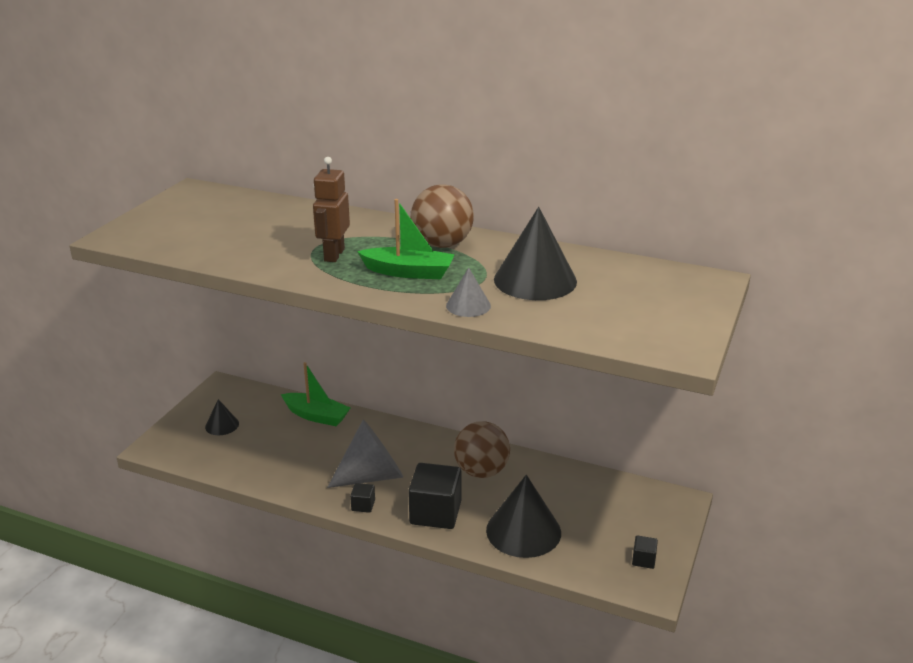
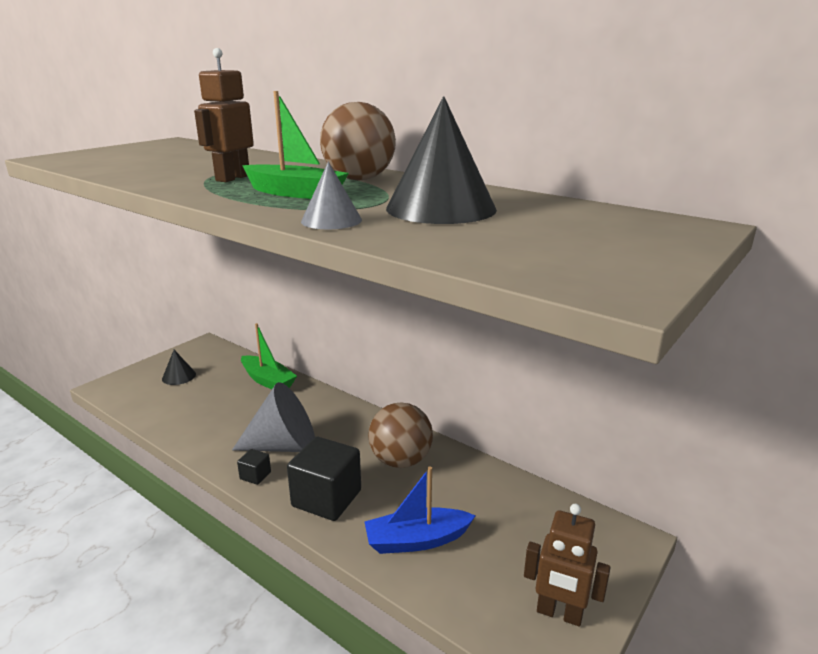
camera: 15 degrees right, 5 degrees down
black cone [486,475,561,558] -> blue boat [365,467,476,554]
black cube [632,535,658,569] -> brown robot [524,504,611,627]

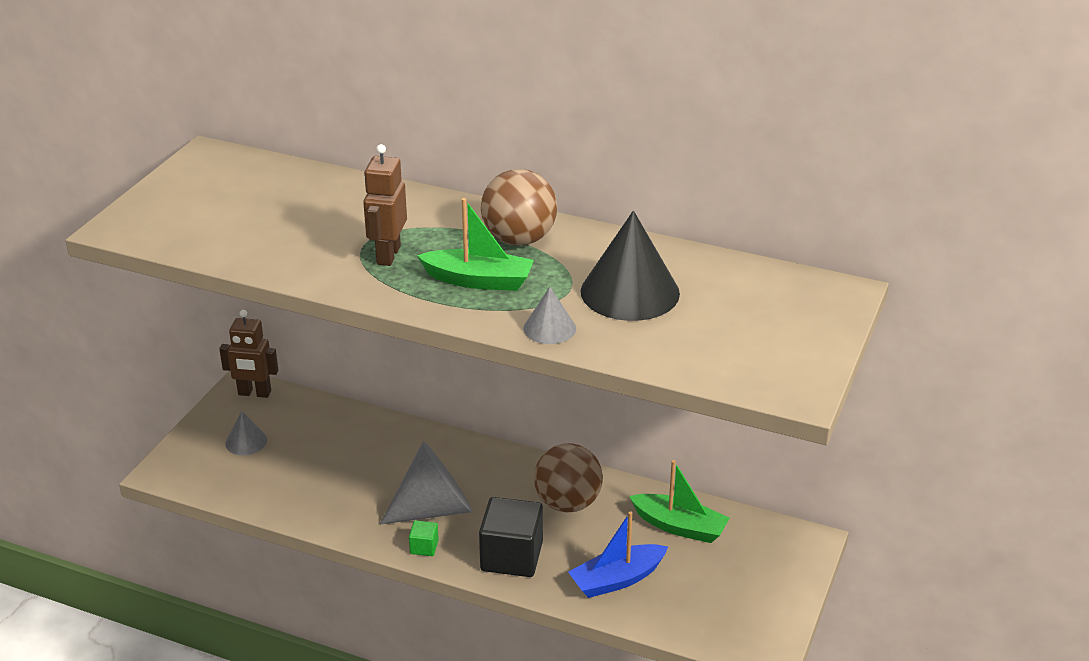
camera: 15 degrees left, 10 degrees up
black cone [162,350,196,385] -> grey cone [225,411,267,455]
black cube [237,449,271,485] -> green cube [409,520,439,556]
green boat [241,323,297,389] -> green boat moved to [629,460,730,543]
brown robot [524,504,611,627] -> brown robot moved to [219,310,278,398]

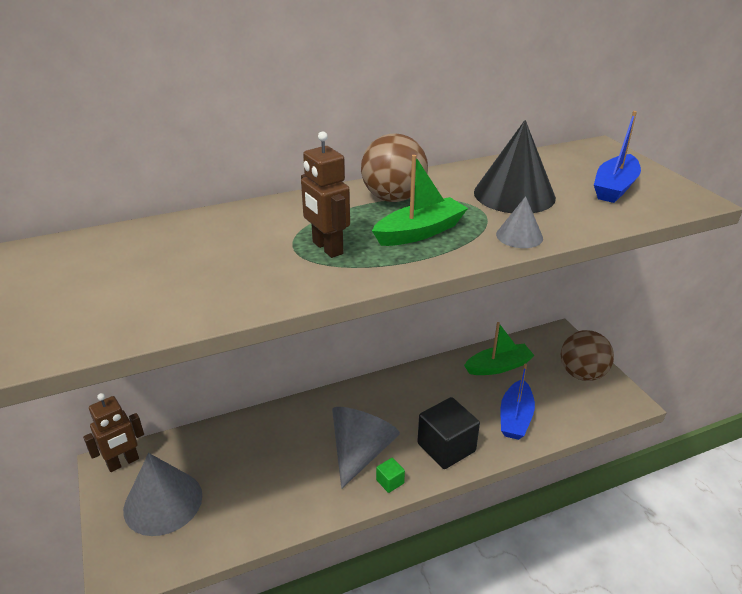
camera: 45 degrees left, 0 degrees up
grey cone [225,411,267,455] -> grey cone [123,453,202,536], size x1.94
brown ball [534,443,603,513] -> brown ball moved to [561,330,614,381]
none -> blue boat [594,111,641,203]

